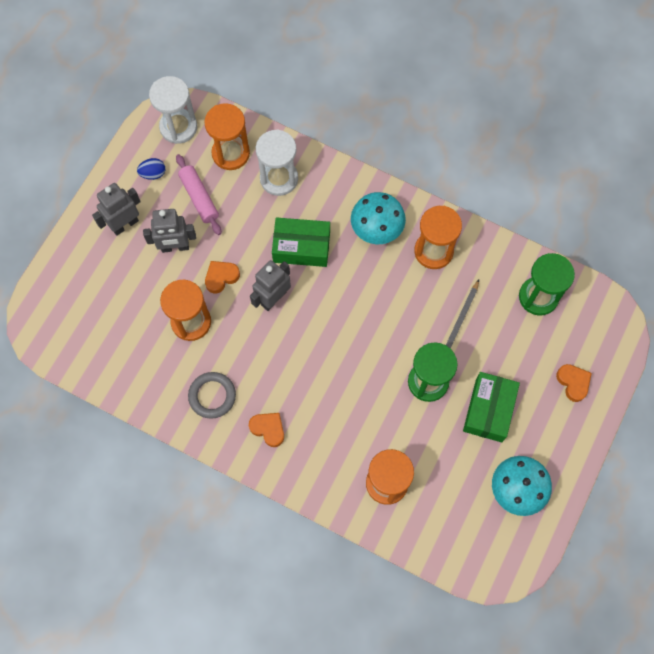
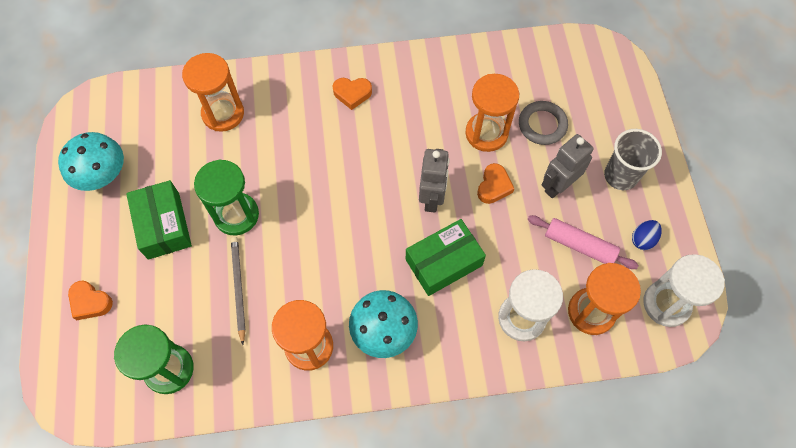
camera: 145 degrees right, 5 degrees down
grey robot [92,183,141,236] -> grey cup [604,129,662,190]
grey ring [188,372,236,419] -> grey ring moved to [519,101,568,145]

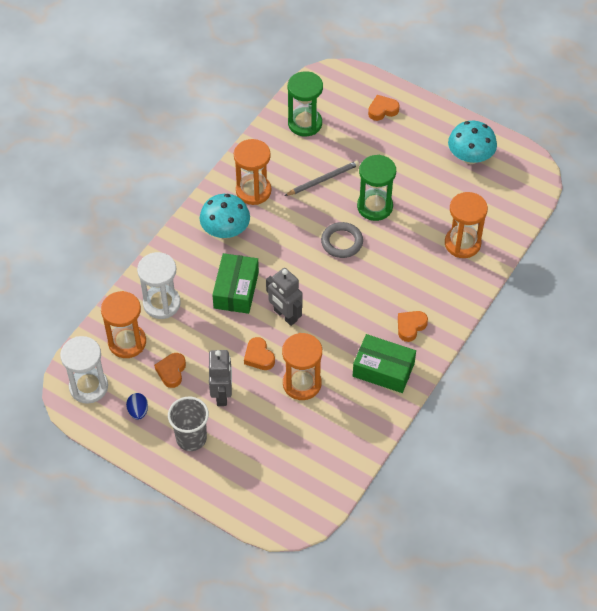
camera: 130 degrees right, 10 degrees down
green box [126,180,192,260] -> green box moved to [353,334,416,393]
grey pencil [231,237,246,345] -> grey pencil turned 60 degrees counterclockwise [285,161,359,196]
grey ring [519,101,568,145] -> grey ring moved to [321,222,363,258]
pink rolling pin [528,215,639,269] -> orange heart [154,353,186,388]

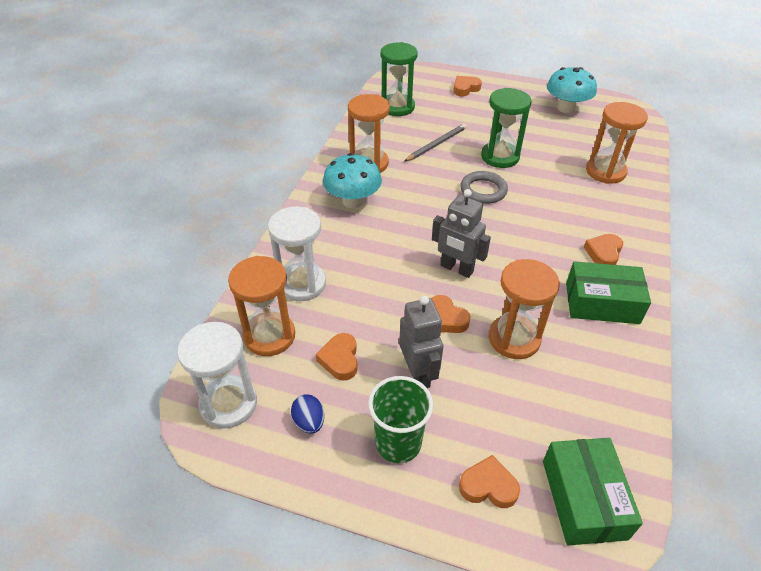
camera: 15 degrees left, 10 degrees down
grey cup [168,397,209,451] -> green cup [368,376,433,463]
green box [212,253,259,314] -> green box moved to [543,438,643,546]
none -> orange heart [459,455,520,508]

